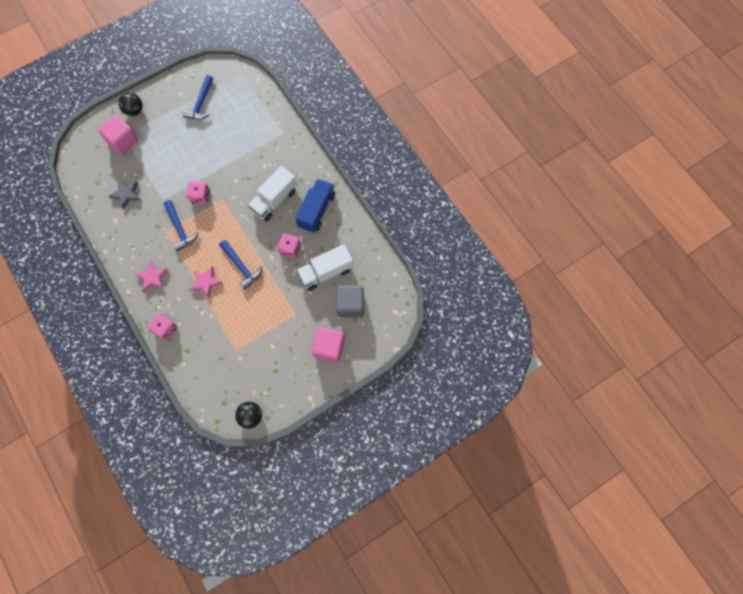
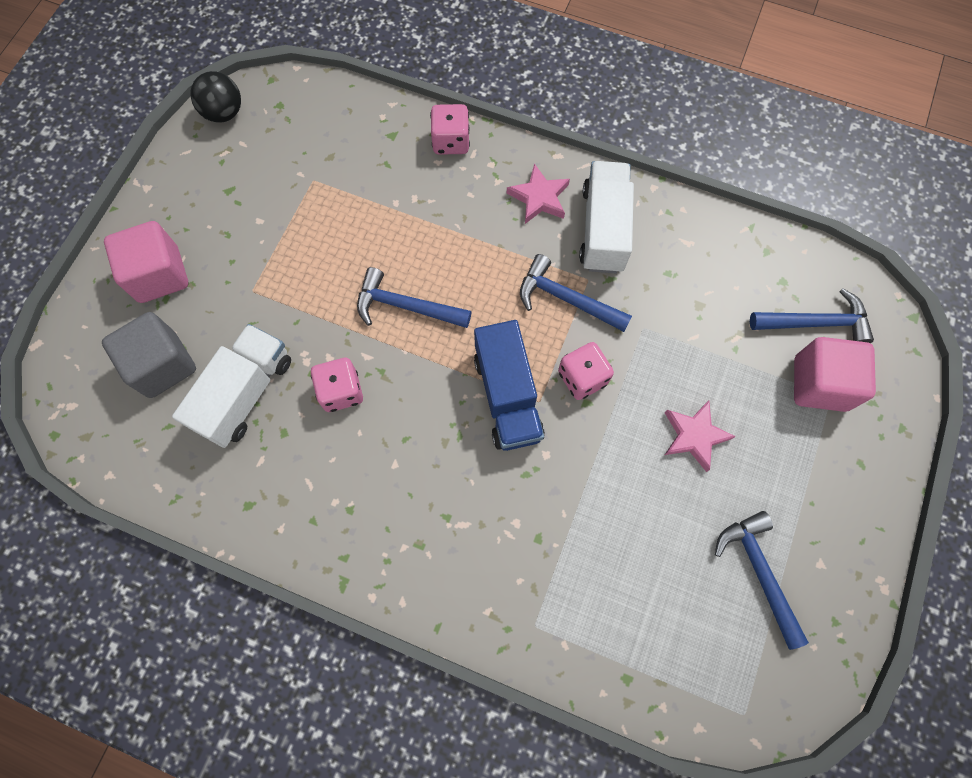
camera: 145 degrees right, 0 degrees up
grey star [109,181,140,210] -> none
black ball [118,93,143,116] -> none
pink star [190,266,223,297] -> pink star moved to [665,401,736,472]
white truck [248,166,297,221] -> white truck moved to [579,161,634,273]
blue truck [295,178,335,233] -> blue truck moved to [474,320,545,451]
none -> blue hammer [750,288,874,343]

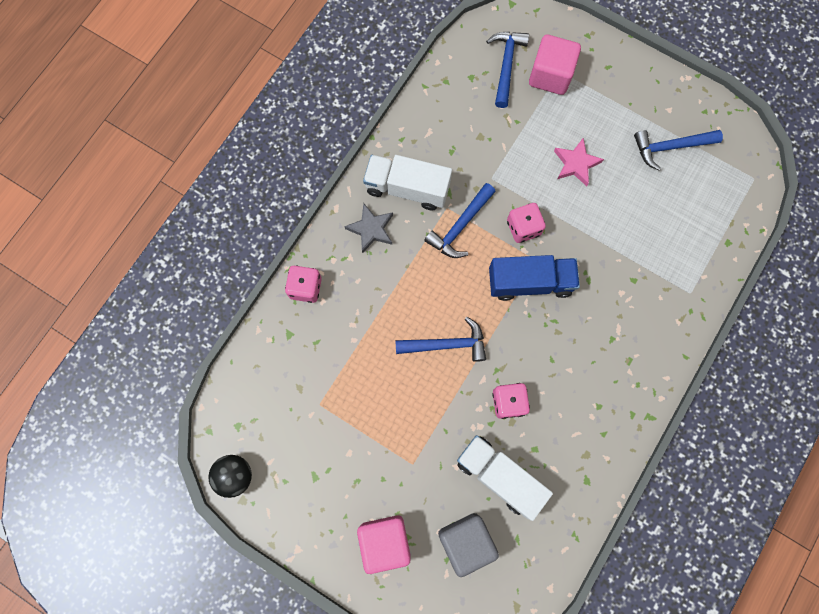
camera: 80 degrees left, 5 degrees up
blue hammer [357,267,472,328] -> blue hammer turned 120 degrees counterclockwise [395,317,486,362]
pink star [507,164,570,224] -> grey star [344,203,393,253]

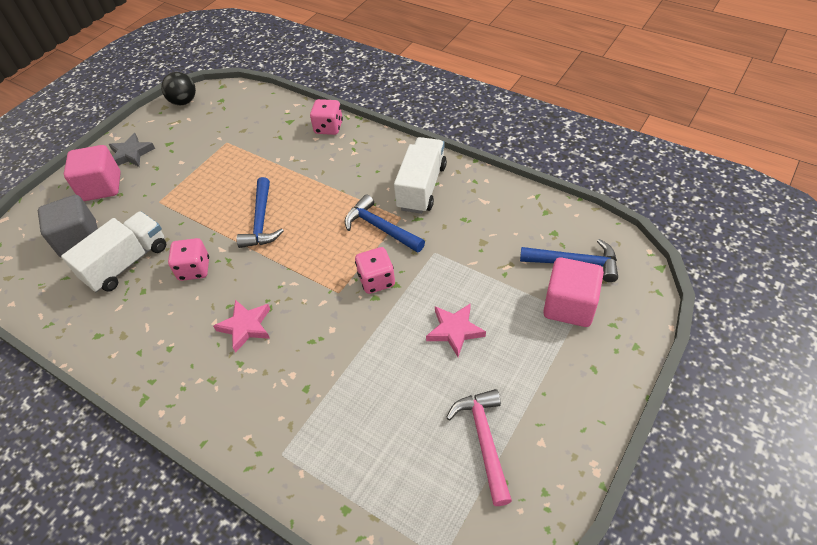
camera: 95 degrees right, 25 degrees down
grey star [344,203,393,253] -> grey star moved to [109,133,155,167]
blue truck [489,255,580,301] -> none
blue hammer [634,130,723,170] -> pink hammer [446,389,512,506]
none -> pink star [213,300,270,353]

